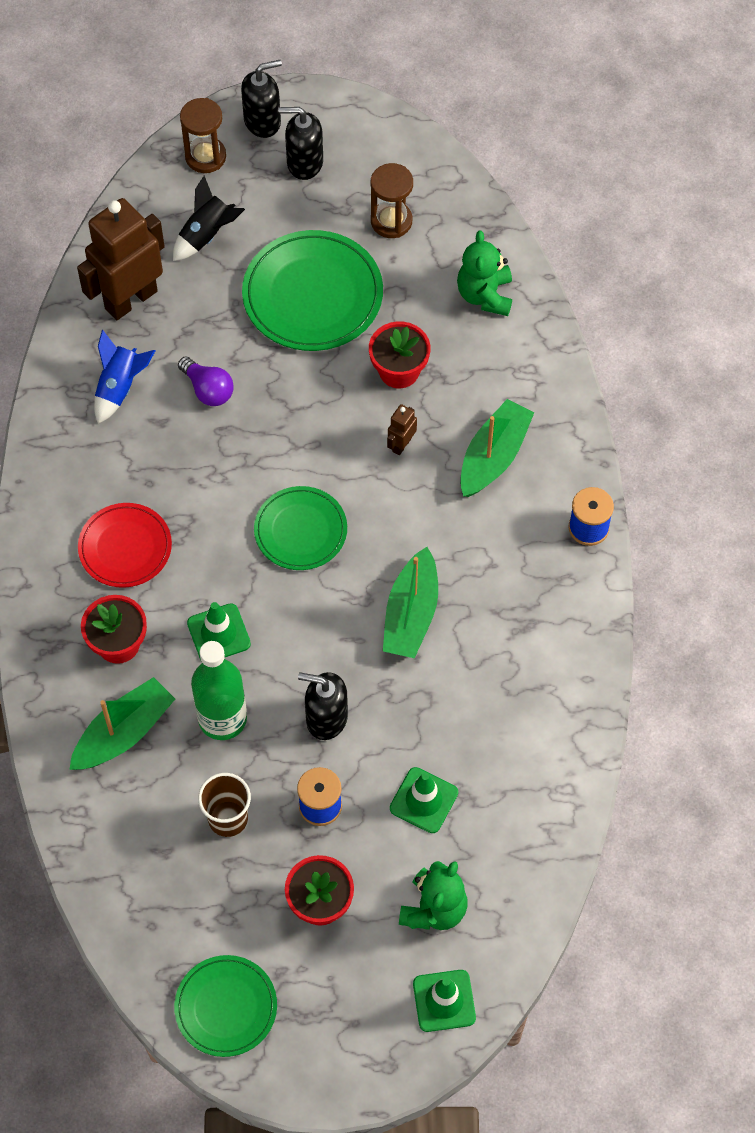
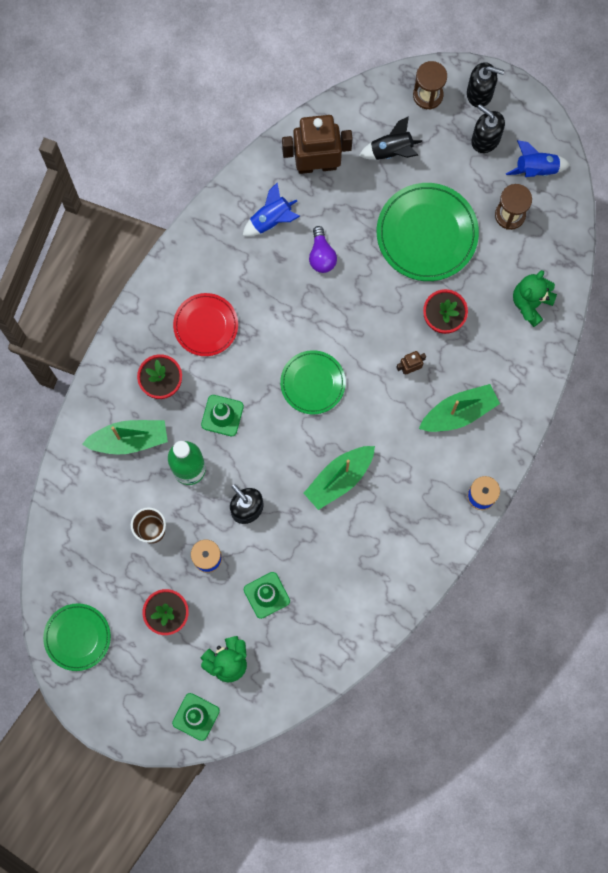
camera: 35 degrees right, 15 degrees up
none -> blue rocket [506,140,570,177]

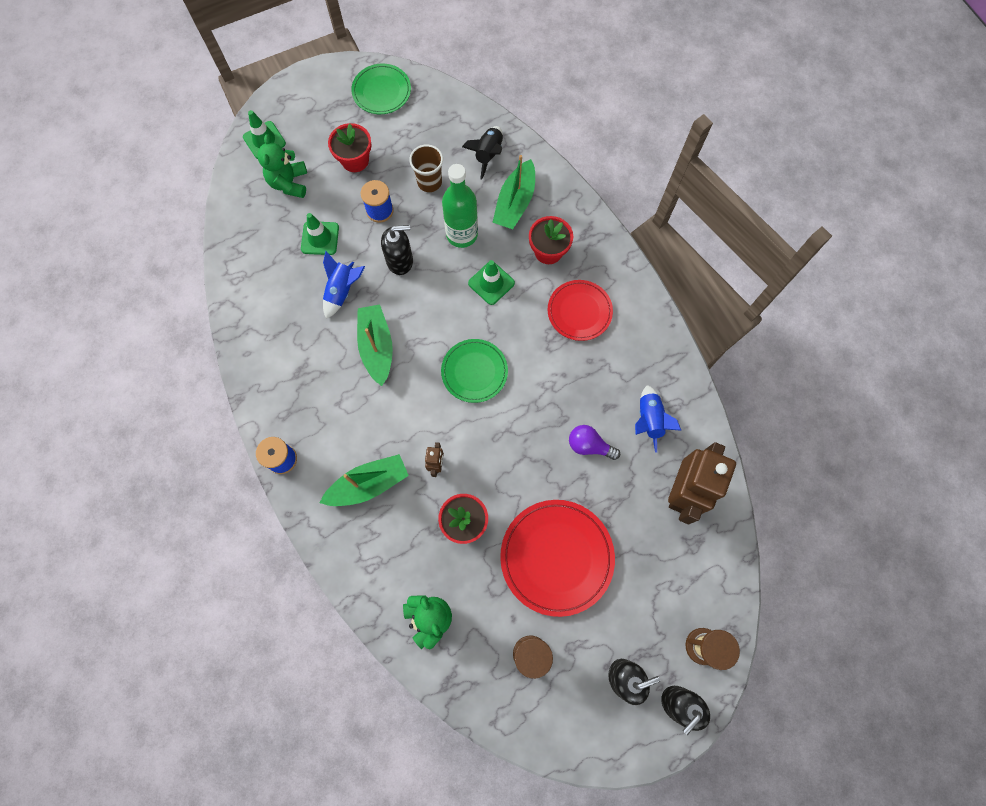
camera: 120 degrees right, 5 degrees down
black rocket [359,116,422,160] -> black rocket moved to [462,126,503,179]
green plate [377,183,479,281] -> red plate [500,500,615,617]
green boat [419,384,500,432] -> green boat turned 120 degrees counterclockwise [320,454,409,506]
blue rocket [506,140,570,177] -> blue rocket moved to [323,251,365,319]

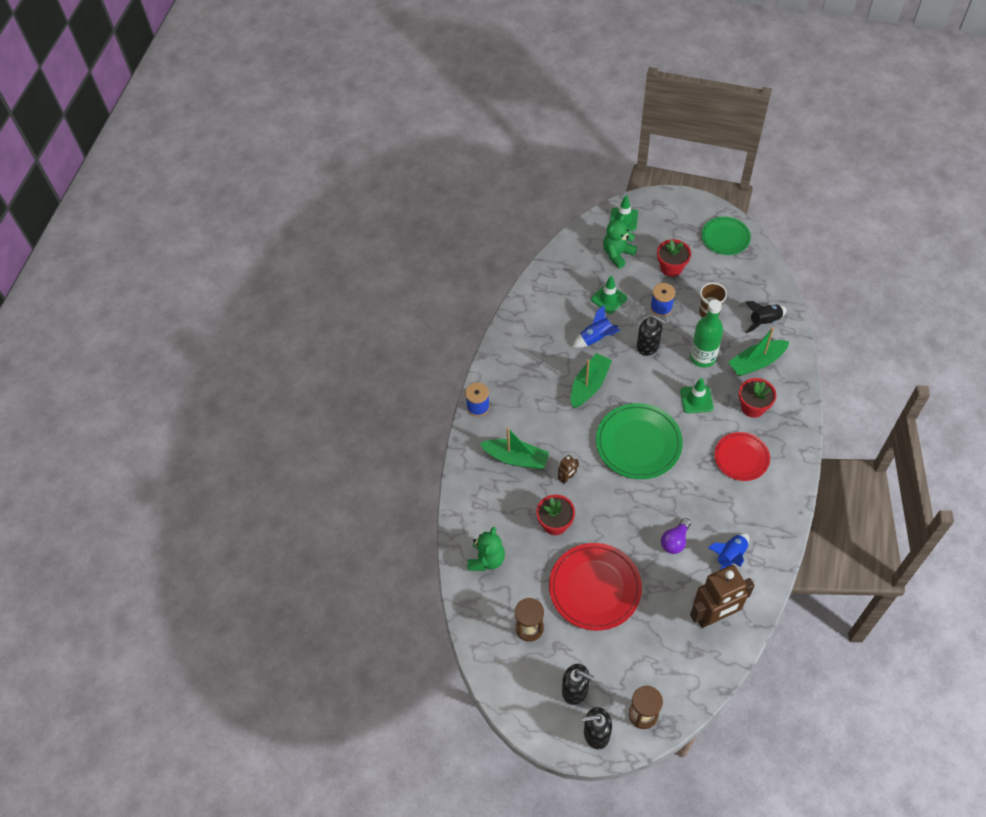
camera: 45 degrees right, 15 degrees down
green plate [441,339,508,403] -> green plate [596,403,683,479], size x1.59
purple light bulb [569,425,620,460] -> purple light bulb turned 120 degrees counterclockwise [661,518,691,554]

